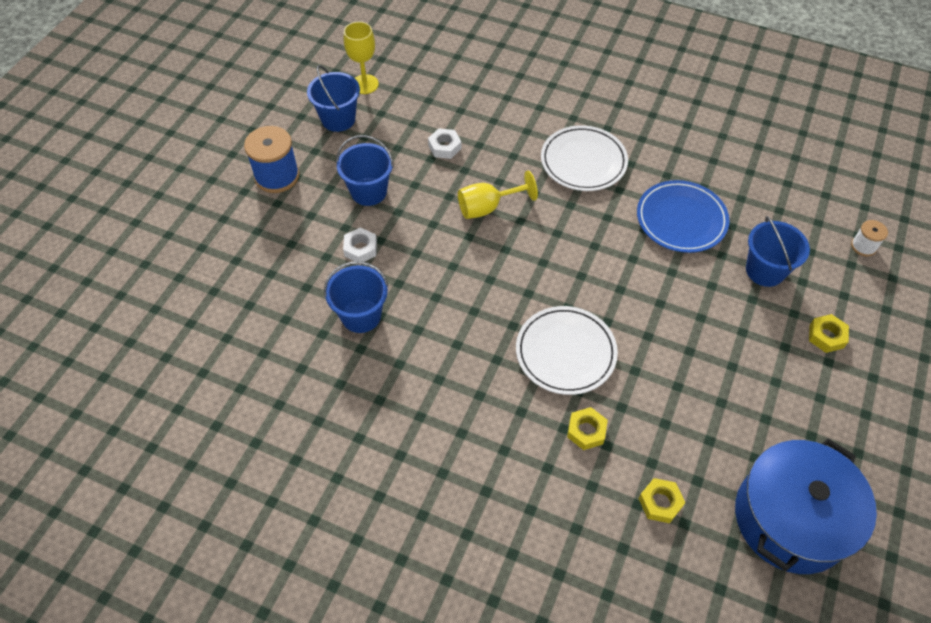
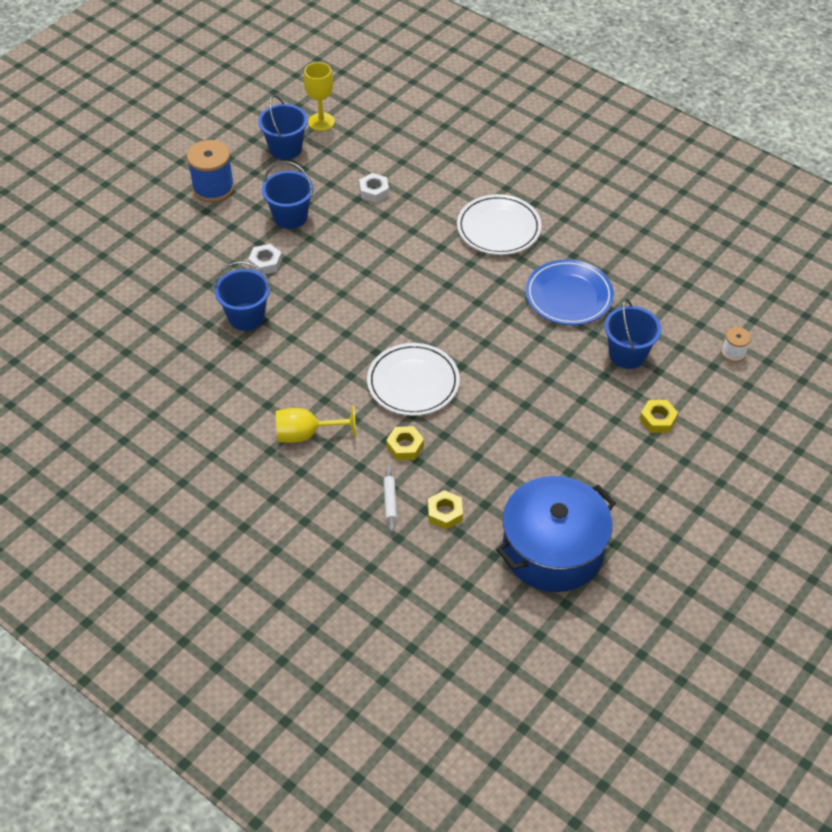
camera: 15 degrees right, 5 degrees down
yellow goblet [458,171,538,219] -> yellow goblet moved to [276,405,356,443]
none -> white rolling pin [384,467,397,532]

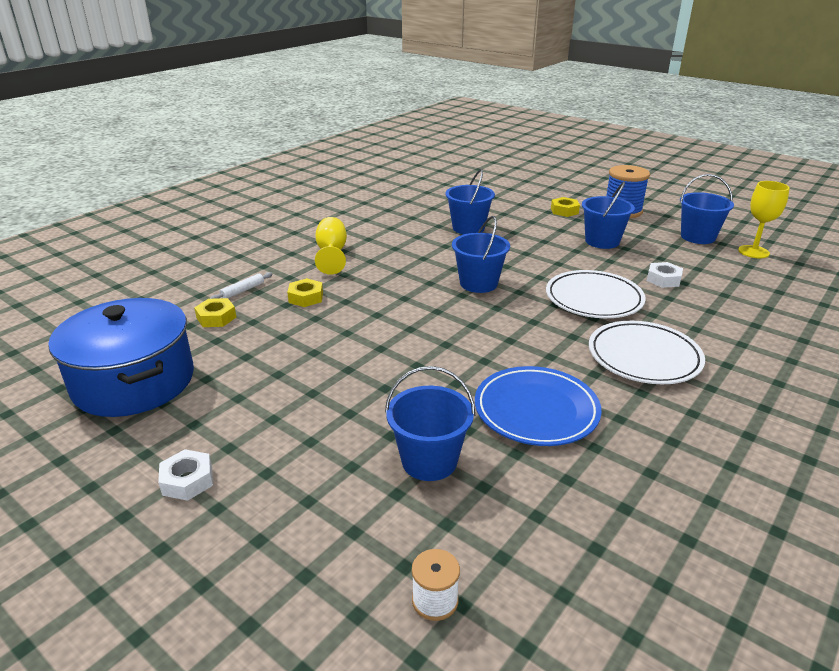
camera: 90 degrees right, 20 degrees down
white nut [248,244,282,274] -> white nut moved to [158,449,213,501]
white plate [367,343,460,416] -> white plate moved to [546,270,646,318]
white rolling pin [384,467,397,532] -> white rolling pin turned 45 degrees counterclockwise [210,272,273,299]
yellow nut [640,400,678,433] -> yellow nut moved to [551,197,580,217]
none -> blue bucket [452,216,510,293]

